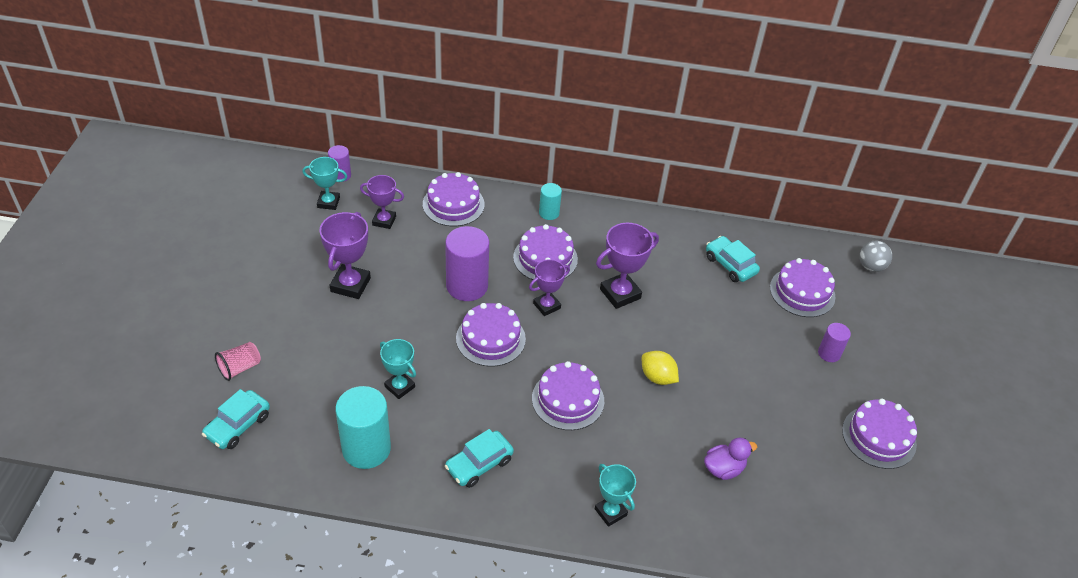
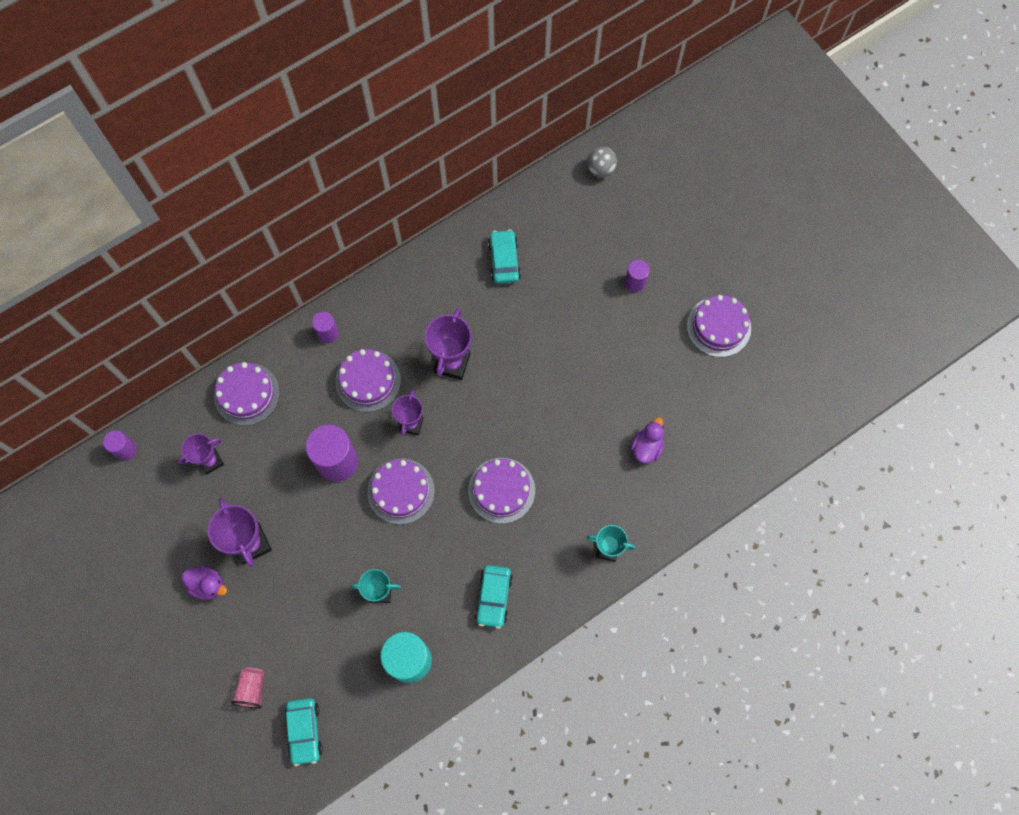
camera: 40 degrees left, 25 degrees up
turquoise trophy [302,157,347,210] -> none
turquoise cylinder [539,183,562,220] -> purple cylinder [312,312,339,343]
yellow lemon [642,351,679,385] -> none
turquoise car [706,236,760,282] -> turquoise car turned 75 degrees clockwise [488,229,521,284]
purple cake [770,258,835,317] -> none
none -> purple duck [182,565,227,600]

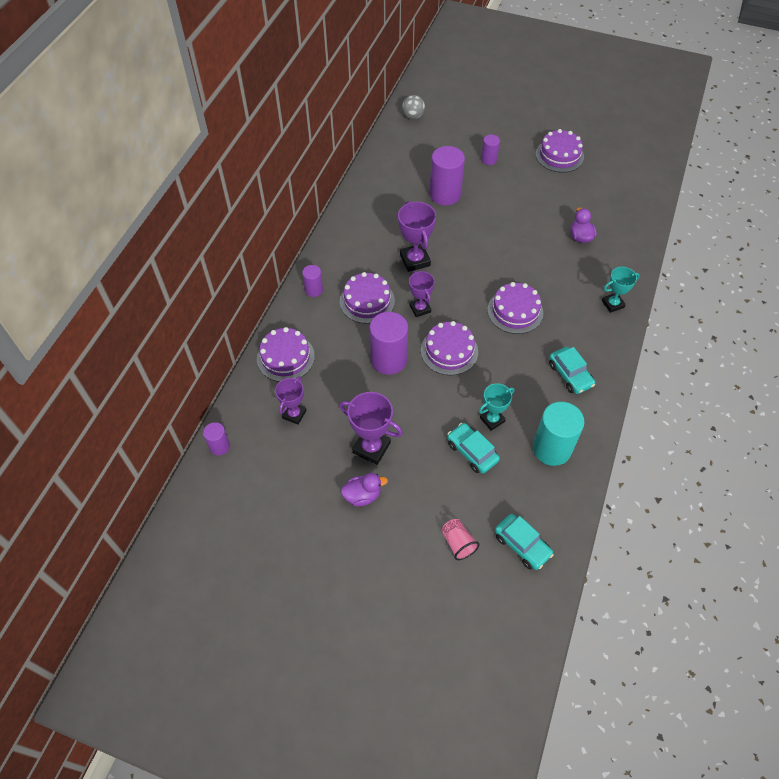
camera: 35 degrees left, 15 degrees down
turquoise car [488,229,521,284] -> turquoise car moved to [447,423,500,474]
none -> purple cylinder [430,146,465,205]

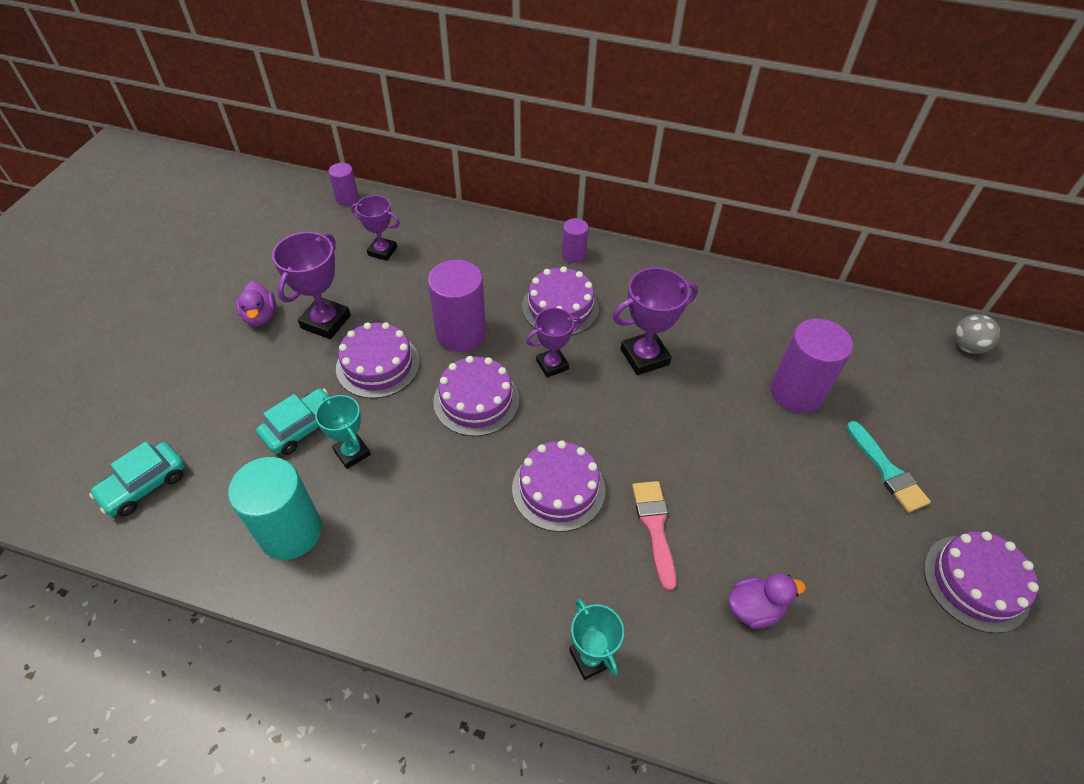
camera: 85 degrees right, 5 degrees down
purple cake [257,327,315,382] -> purple cake moved to [336,322,420,399]
pink cup [441,519,480,560] -> none
purple cylinder [481,135,500,165] -> none
turquoise car [549,347,595,394] -> none
none -> pink brush [632,481,677,591]
none -> turquoise brush [846,421,931,513]

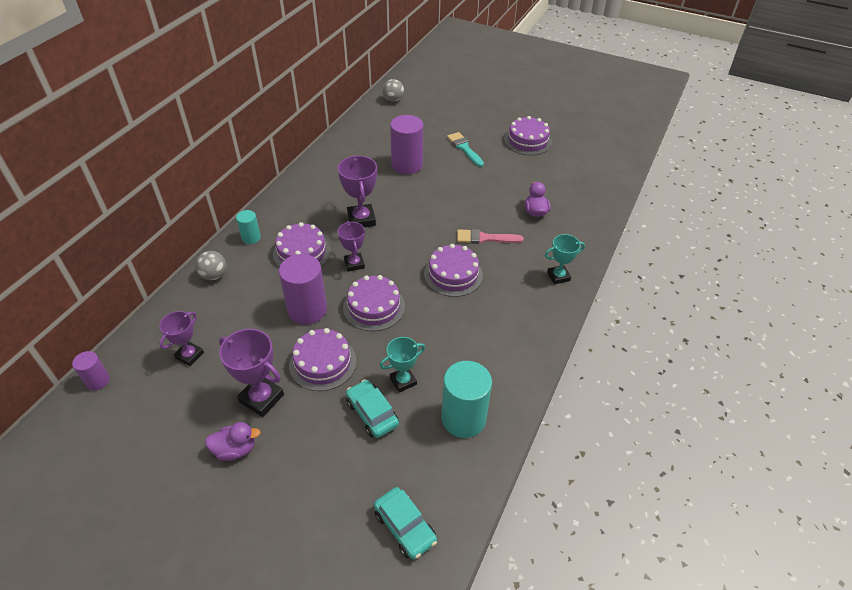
camera: 80 degrees left, 5 degrees down
purple cylinder [562,218,588,263] -> turquoise cylinder [236,210,261,244]
turquoise brush [846,421,931,513] -> turquoise brush turned 105 degrees counterclockwise [447,132,484,167]
none -> grey ball [195,251,226,280]

